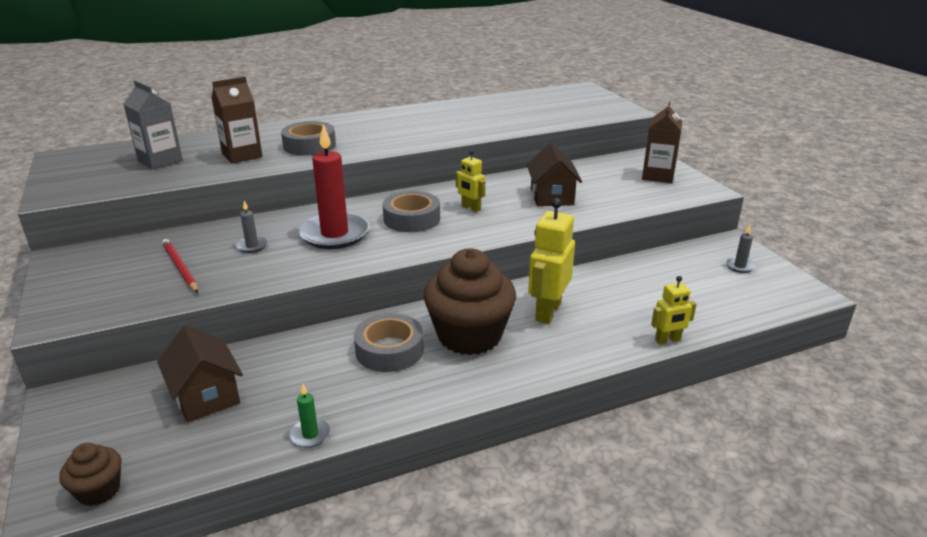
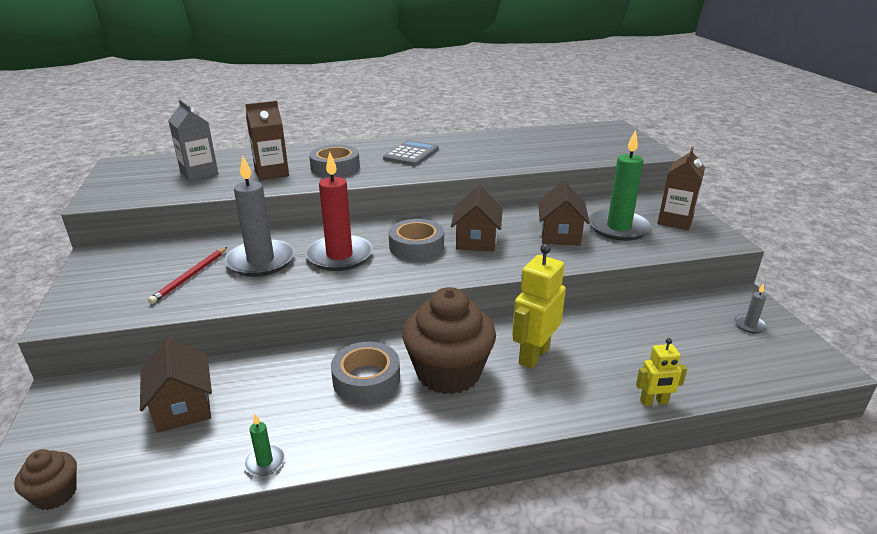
camera: 10 degrees right, 0 degrees up
red pencil [162,239,198,293] -> red pencil turned 135 degrees counterclockwise [148,247,227,304]
grey candle [236,201,268,253] -> grey candle [224,156,295,277], size x2.32
yellow robot [456,150,485,212] -> brown house [451,186,503,252]
none -> grey calculator [383,140,439,166]
none -> green candle [589,130,652,241]

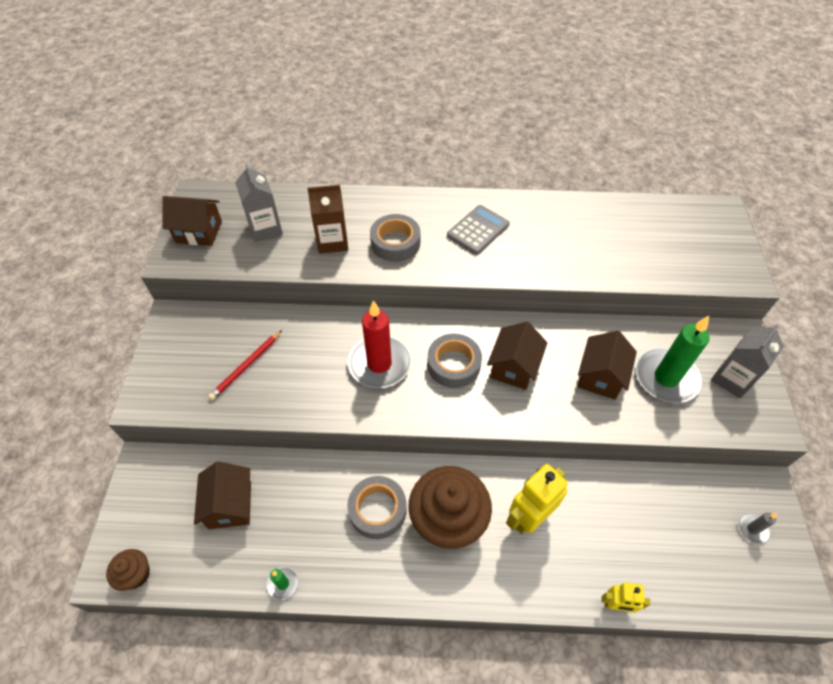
camera: 15 degrees right, 25 degrees up
grey candle [224,156,295,277] -> none
brown carton [658,147,705,230] -> grey carton [711,324,784,398]
none -> brown house [163,196,222,246]

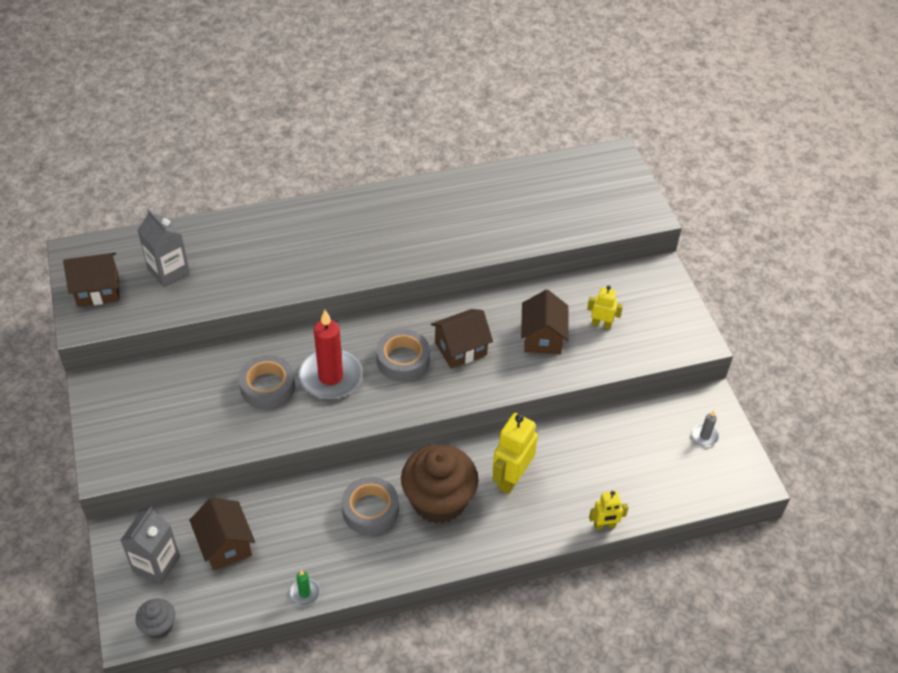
camera: 20 degrees left, 5 degrees down
brown cupcake [106,549,150,591] -> grey cupcake [135,598,175,639]
red pencil [208,330,282,400] -> none
brown carton [307,185,348,254] -> none
grey tape [370,214,420,262] -> grey tape moved to [239,355,295,409]
grey calculator [447,205,510,255] -> none
brown house [487,322,547,390] -> brown house turned 60 degrees clockwise [431,309,493,369]
green candle [636,316,710,403] -> yellow robot [587,286,623,329]
grey carton [711,324,784,398] -> grey carton moved to [120,507,180,584]

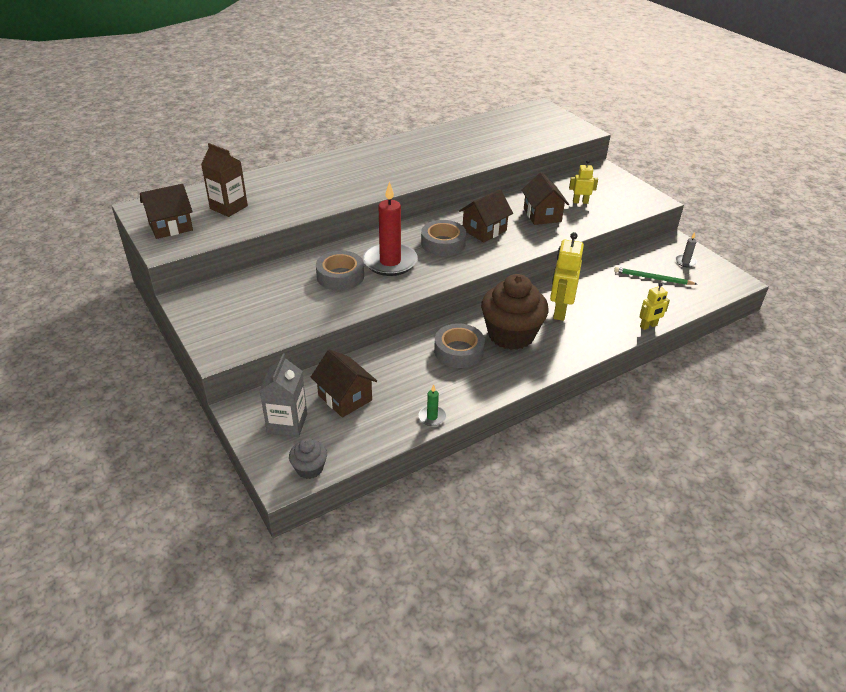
camera: 15 degrees left, 10 degrees down
grey carton [137,209,190,287] -> brown carton [201,143,248,217]
none -> green pencil [614,267,697,285]

